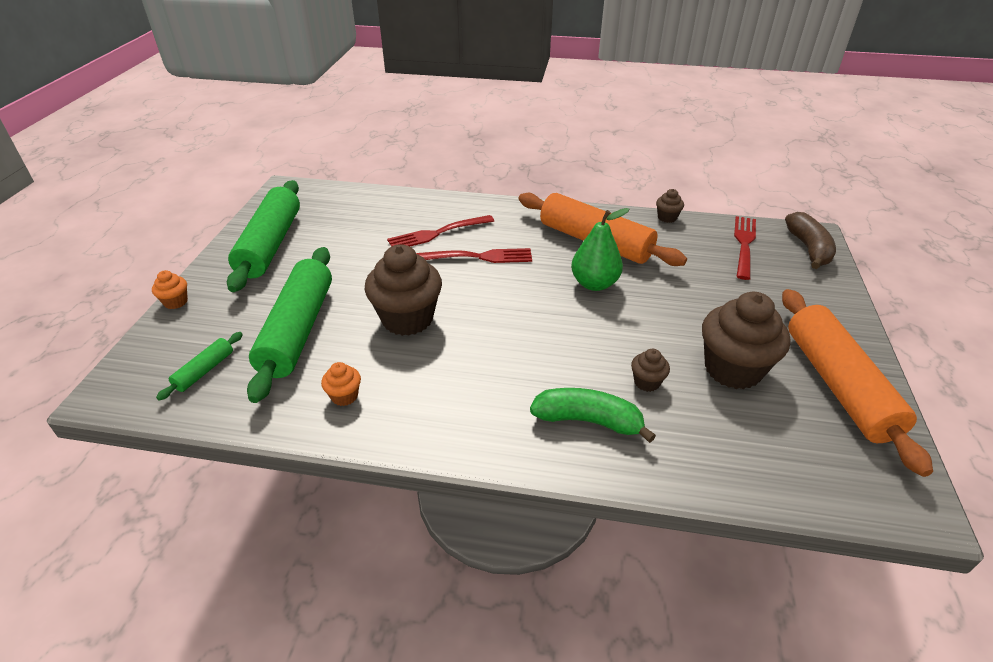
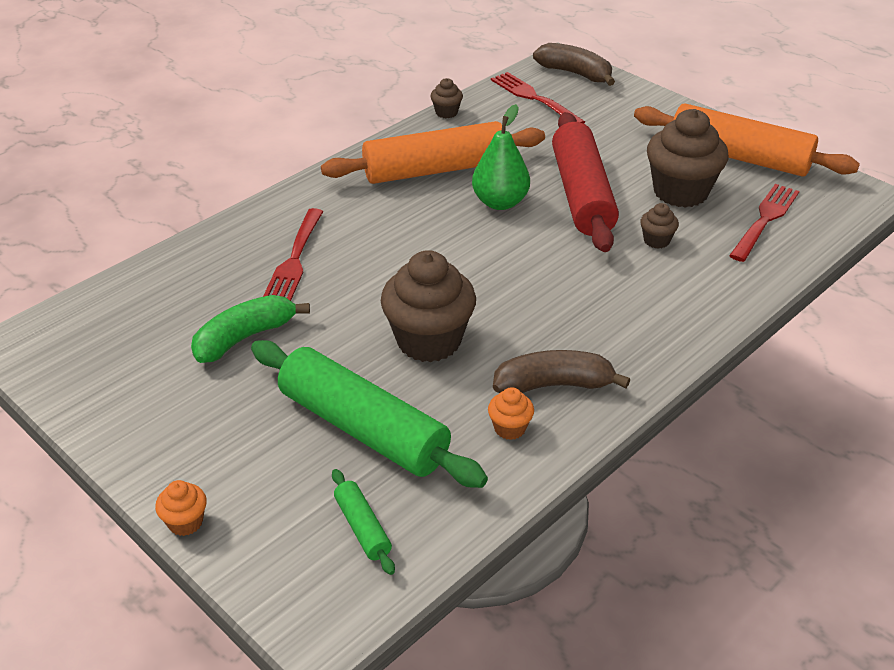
camera: 55 degrees left, 0 degrees up
green rolling pin [227,180,300,292] -> none
red fork [416,248,532,263] -> red fork moved to [729,184,799,262]
green banana [530,388,656,443] -> green banana moved to [191,295,310,363]
none -> brown banana [493,350,630,393]
none -> red rolling pin [552,112,619,252]

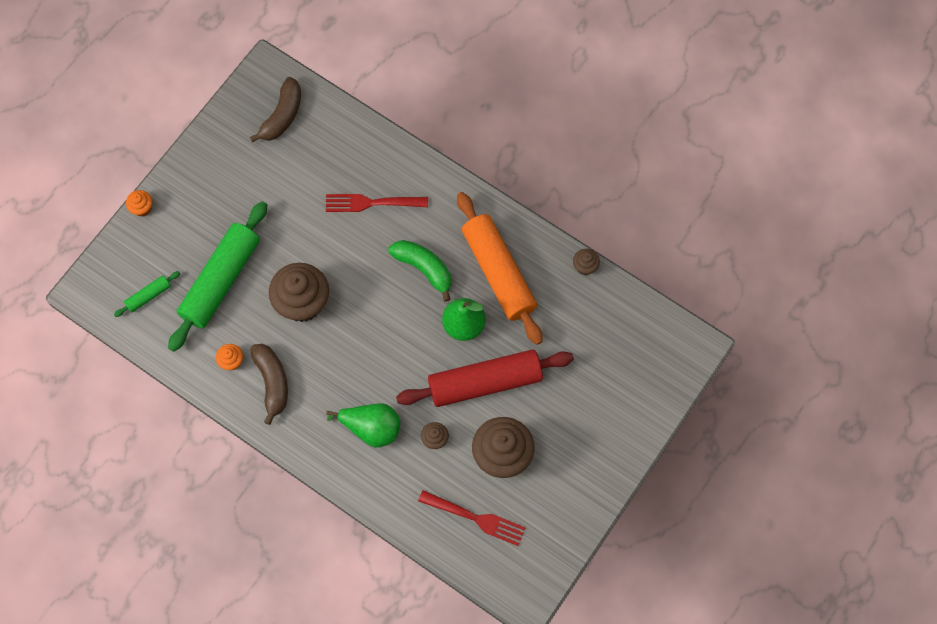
camera: 80 degrees right, 30 degrees up
green banana [191,295,310,363] -> green banana moved to [388,240,451,302]
red fork [491,72,585,124] -> none
brown banana [533,43,615,86] -> brown banana moved to [250,77,301,143]
orange rolling pin [634,103,860,177] -> none
none -> green pear [326,403,400,448]

